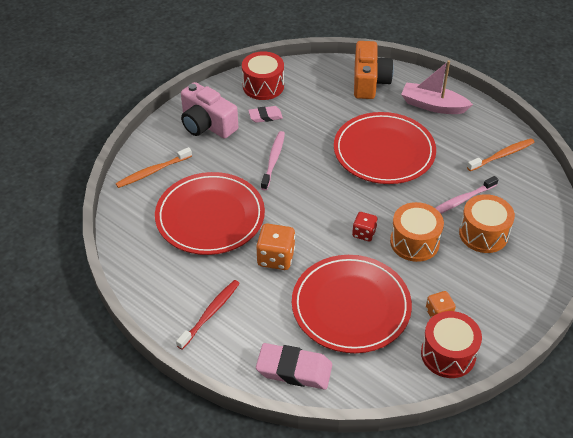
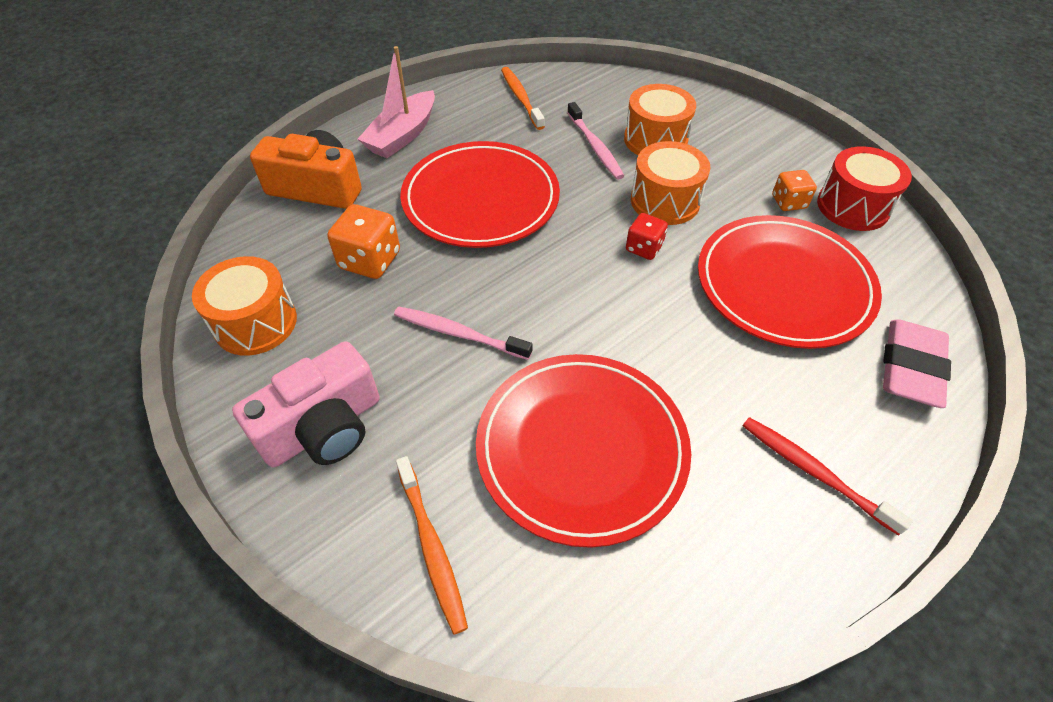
camera: 80 degrees left, 5 degrees up
red drum [242,51,284,100] -> orange drum [192,256,297,356]
pink eraser [248,106,283,123] -> none
orange dice [256,223,295,270] -> orange dice moved to [327,204,400,279]

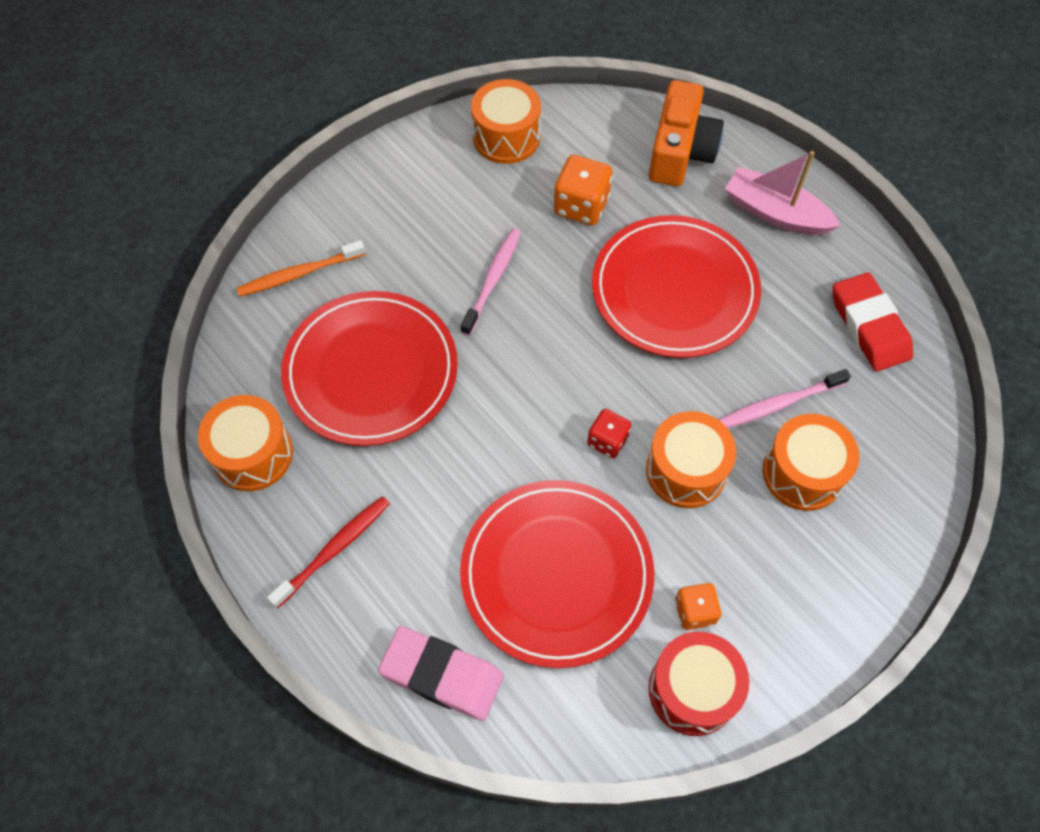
camera: 90 degrees right, 10 degrees up
pink camera [232,341,380,467] -> none
orange toothbrush [501,67,545,130] -> red eraser [833,272,913,371]
none -> orange drum [198,395,293,491]

